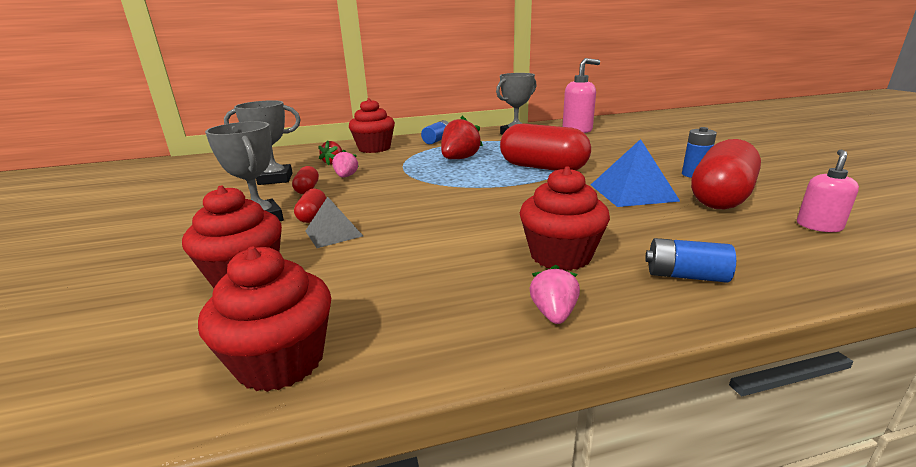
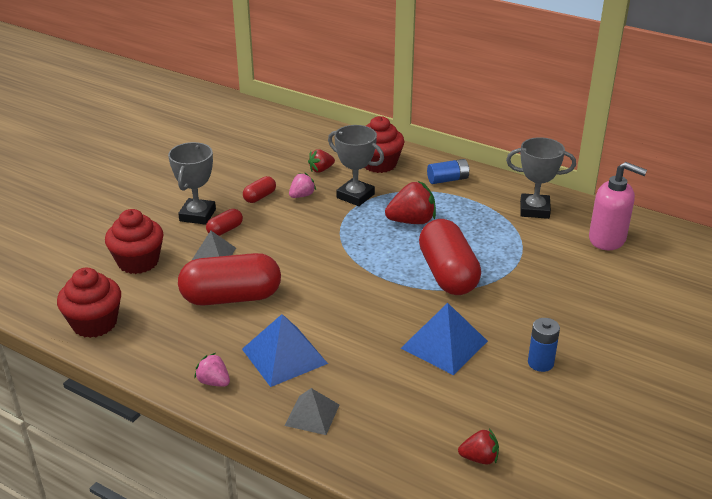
camera: 45 degrees right, 10 degrees up
grey trophy [224,100,301,185] -> grey trophy moved to [328,125,384,206]
red cupcake [520,166,610,271] -> blue pyramid [242,314,328,387]
pink strawberry [530,265,580,324] -> pink strawberry turned 105 degrees counterclockwise [194,353,230,387]
blue battery [645,238,736,283] -> grey pyramid [285,388,339,435]
red capsule [691,139,761,210] -> red capsule moved to [178,253,281,306]
pink soap dispenser [797,149,859,232] -> red strawberry [458,428,499,465]

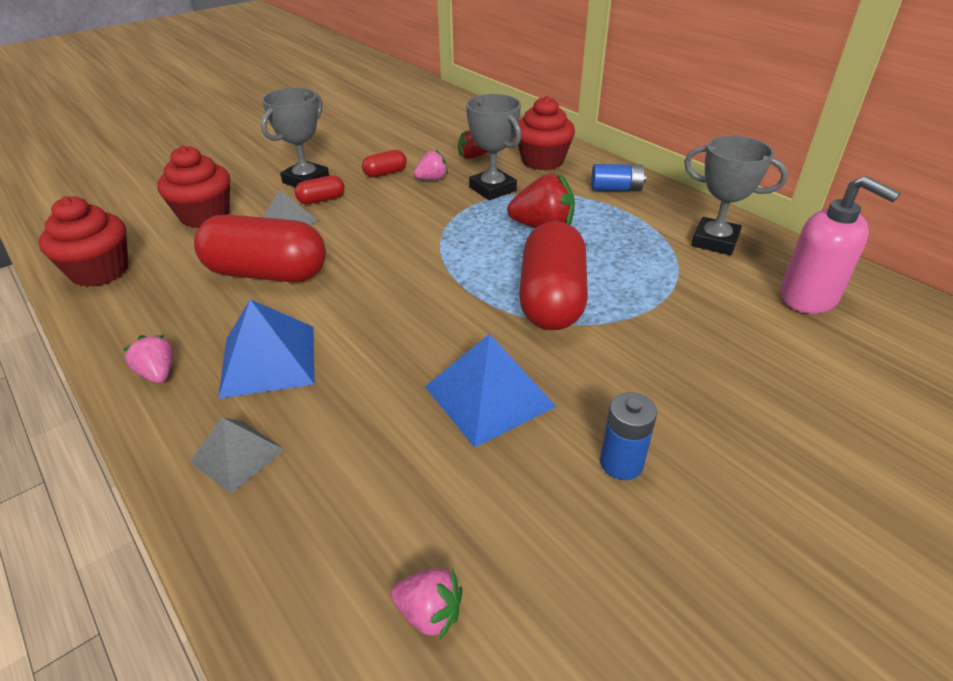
camera: 20 degrees right, 5 degrees up
red strawberry [458,428,499,465] -> pink strawberry [390,568,463,639]

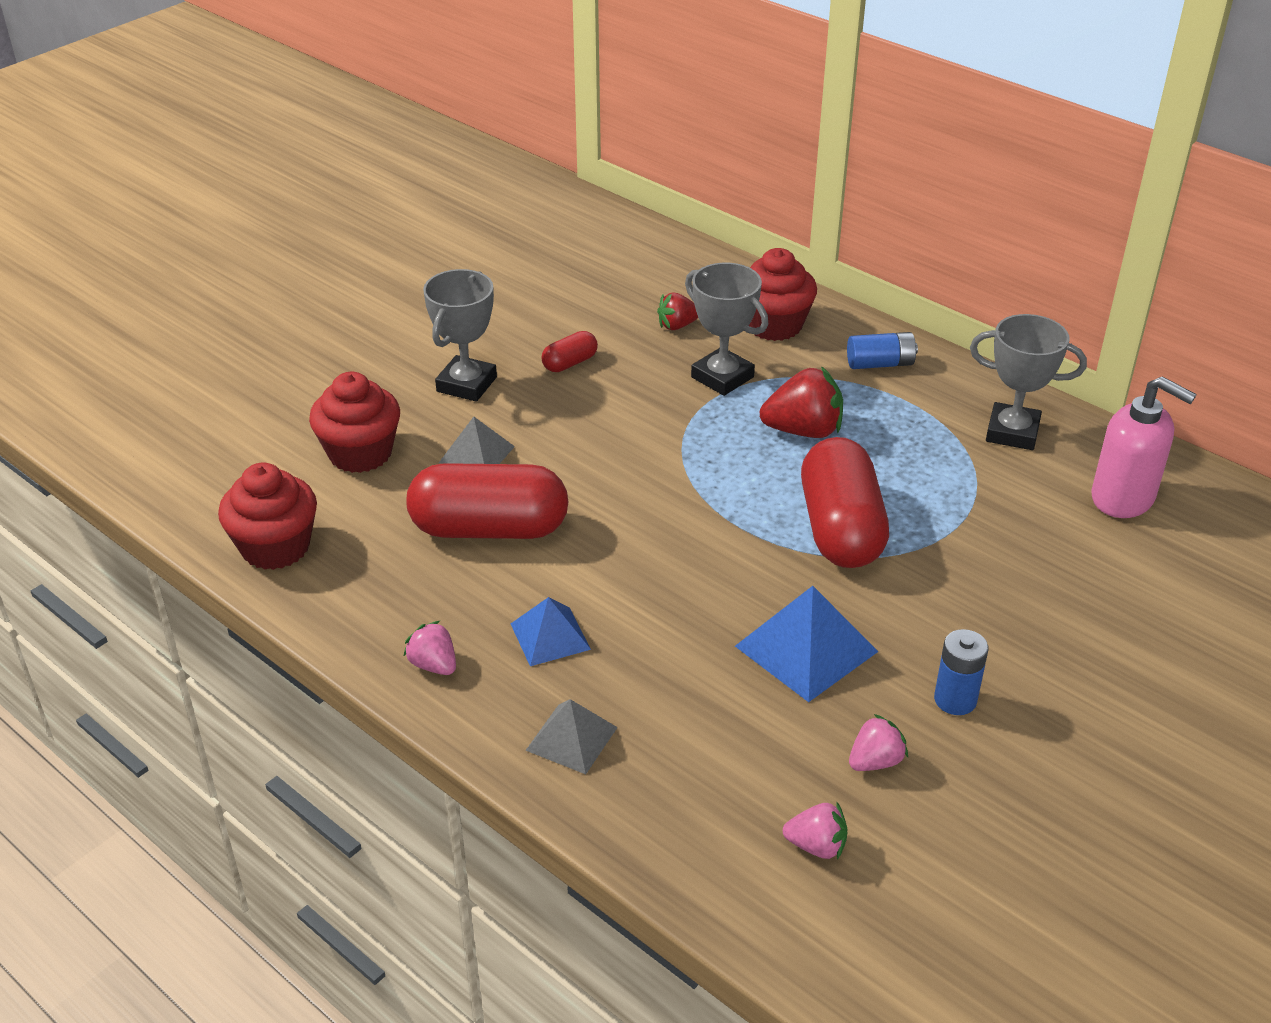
camera: 10 degrees left, 0 degrees up
blue pyramid [218,299,315,399] -> blue pyramid [511,597,591,666], size x0.63
red capsule [295,175,345,204] -> none
pink strawberry [414,150,448,180] -> pink strawberry moved to [849,714,908,771]

